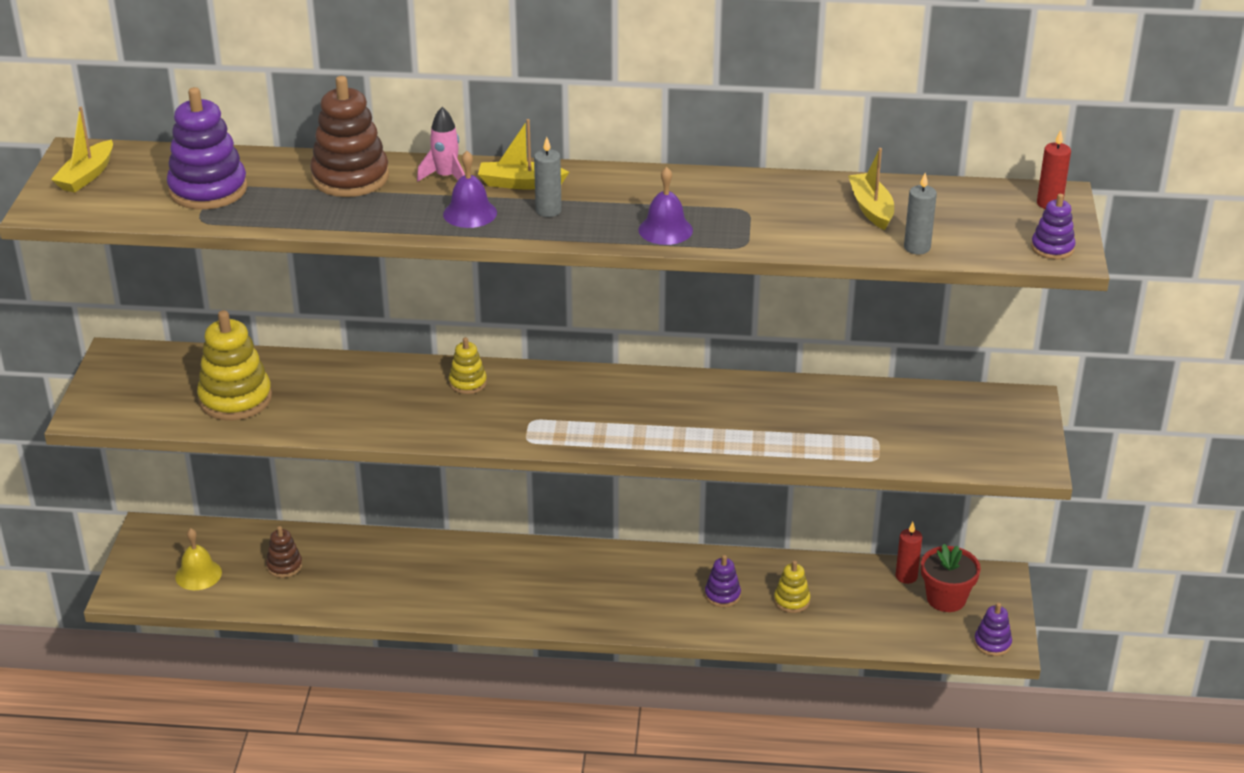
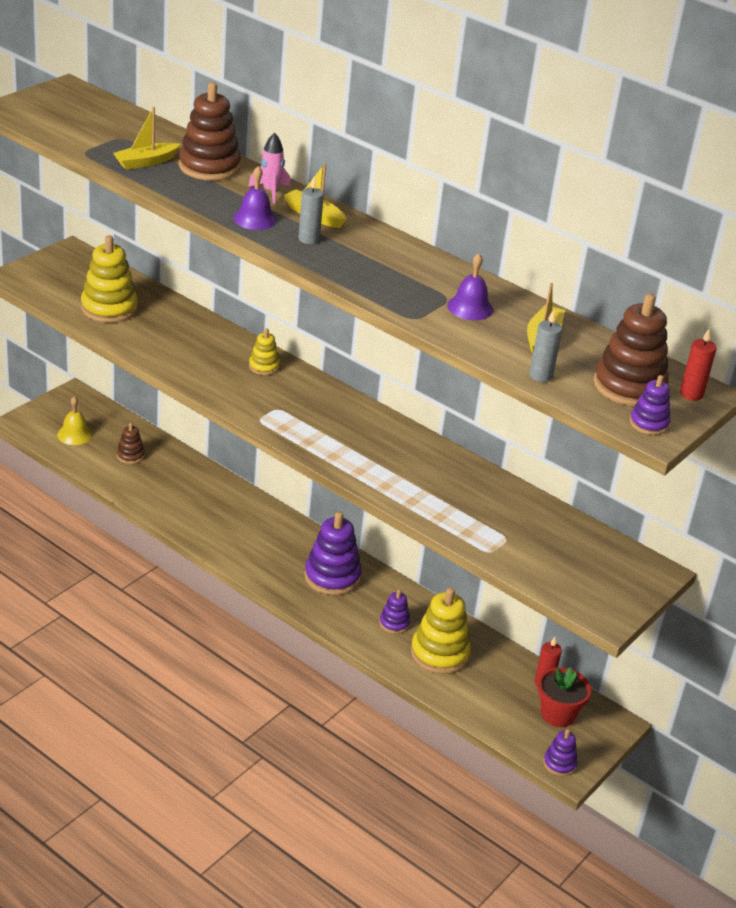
camera: 30 degrees right, 0 degrees up
yellow boat [51,107,113,193] -> yellow boat moved to [113,107,181,170]
purple stacking toy [167,87,247,210] -> purple stacking toy moved to [304,512,362,595]
purple bell [638,167,693,245] -> purple bell moved to [447,253,493,320]
yellow stacking toy [774,560,810,613] -> yellow stacking toy [411,587,471,674], size x1.90
none -> brown stacking toy [594,294,669,406]

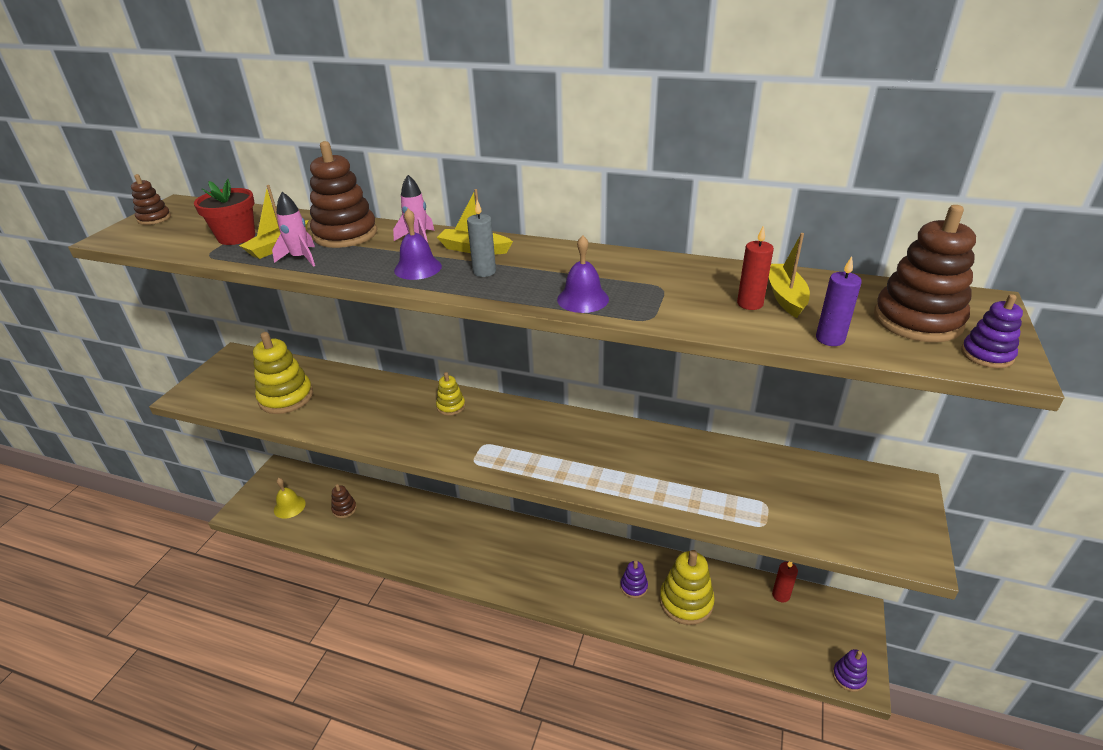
camera: 15 degrees left, 0 degrees up
purple stacking toy [304,512,362,595] -> none
purple bell [447,253,493,320] -> purple bell moved to [557,235,609,313]
grey candle [529,310,562,382] -> purple candle [816,256,862,346]
red flower pot [538,667,591,727] -> red flower pot moved to [194,179,255,245]
red candle [680,329,716,401] -> red candle moved to [737,226,774,310]
none -> brown stacking toy [131,174,171,225]
none -> pink rocket [272,192,315,267]

